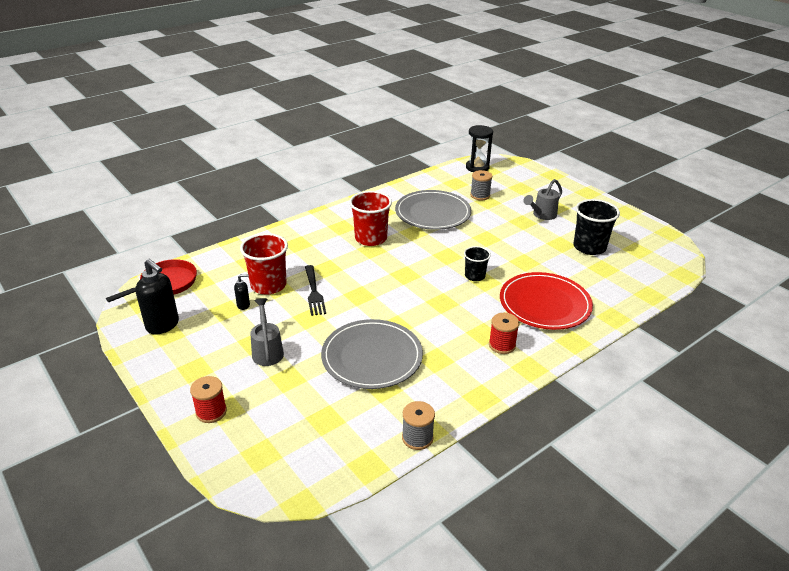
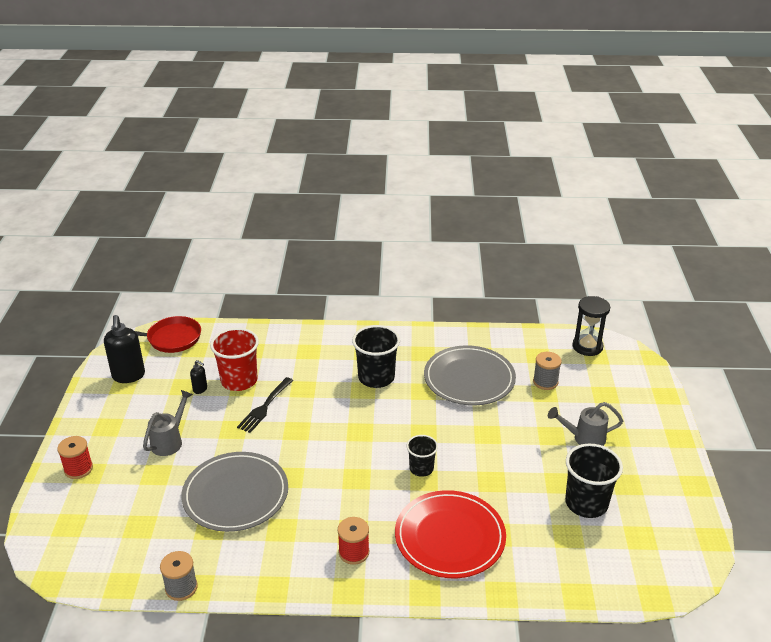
camera: 40 degrees right, 0 degrees up
red cup [349,191,392,246] -> black cup [352,325,400,388]

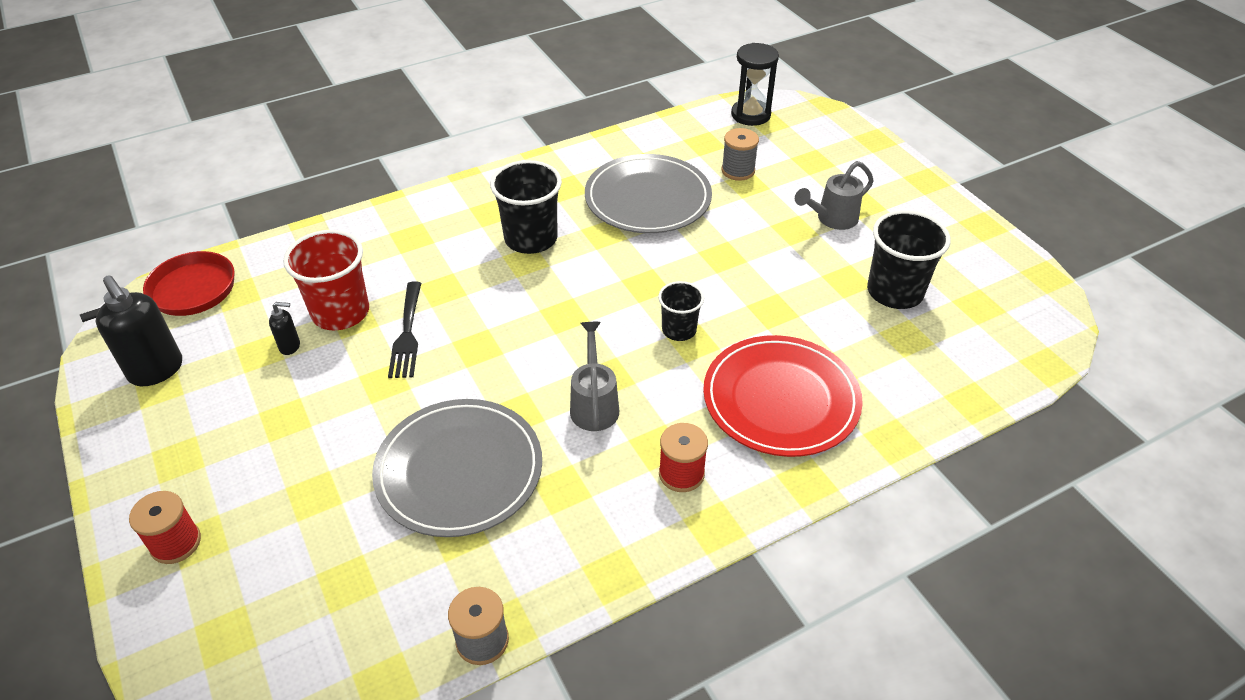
camera: 30 degrees left, 10 degrees up
grey watering can [143,390,193,456] -> grey watering can moved to [570,322,619,431]

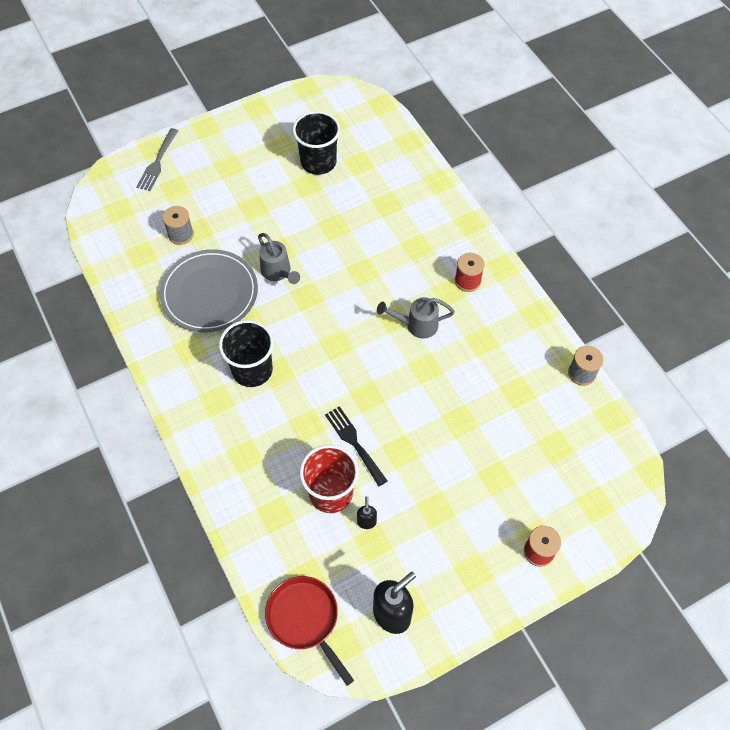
camera: 90 degrees left, 15 degrees up
grey plate [372,399,542,537] -> none
black fork [388,281,421,378] -> black fork turned 120 degrees counterclockwise [325,406,387,486]
black cup [658,281,704,341] -> none
red plate [703,335,863,457] -> none
black hourglass [731,43,779,126] -> none
grey watering can [795,161,874,230] -> grey watering can moved to [258,233,300,284]
none -> grey fork [136,128,178,191]

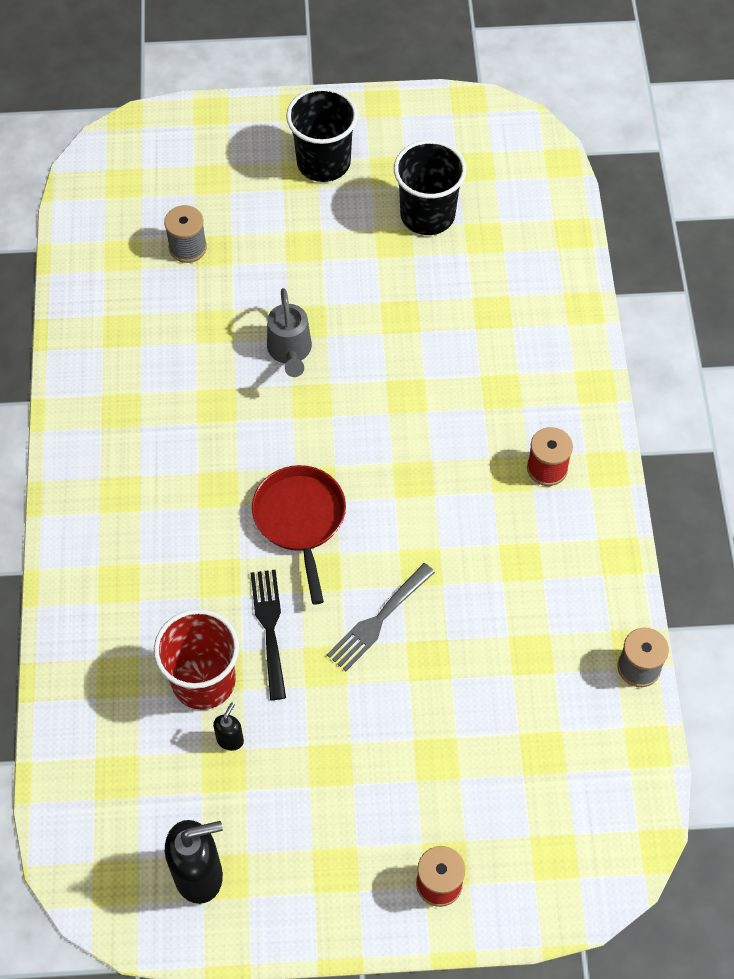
camera: 25 degrees right, 0 degrees up
grey fork [136,128,178,191] -> grey fork moved to [327,563,435,671]
grey plate [159,249,258,332] -> none
black cup [219,320,274,387] -> black cup moved to [286,87,358,182]
red pan [265,576,354,686] -> red pan moved to [252,465,346,605]
grey watering can [377,297,455,339] -> none

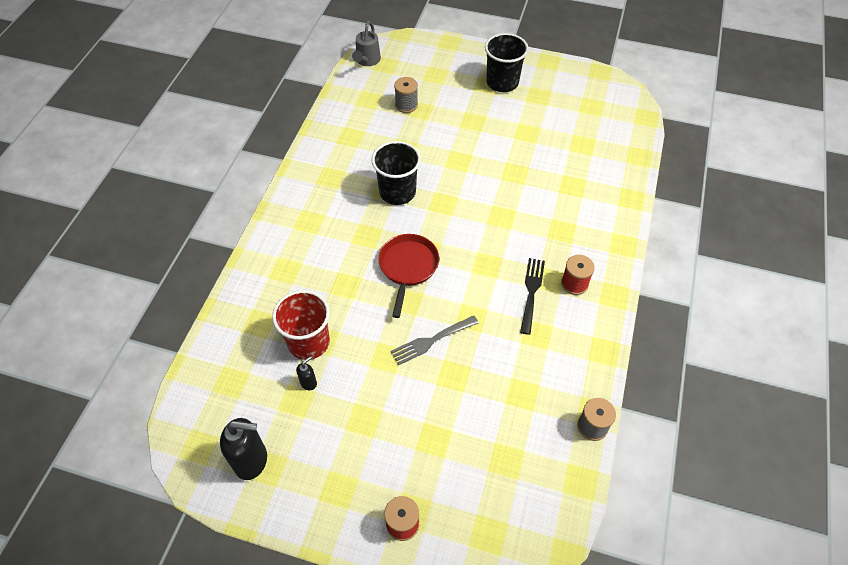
camera: 20 degrees right, 5 degrees down
black fork [251,569,286,700] -> black fork moved to [520,258,545,335]
grey watering can [267,288,312,377] -> grey watering can moved to [352,21,381,66]
black cup [394,140,467,235] -> black cup moved to [371,141,421,205]

